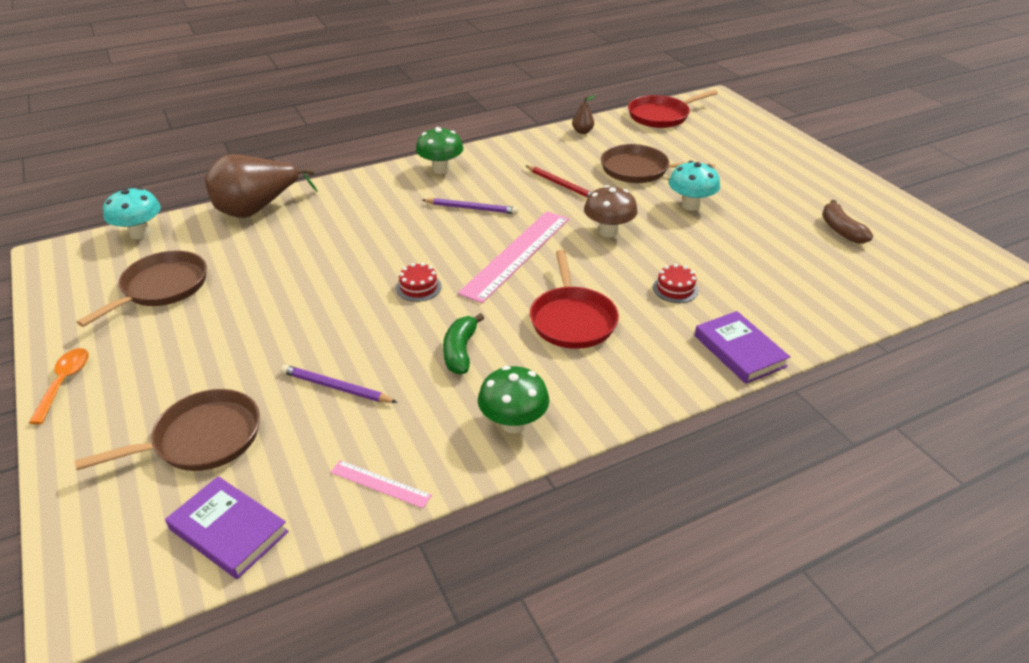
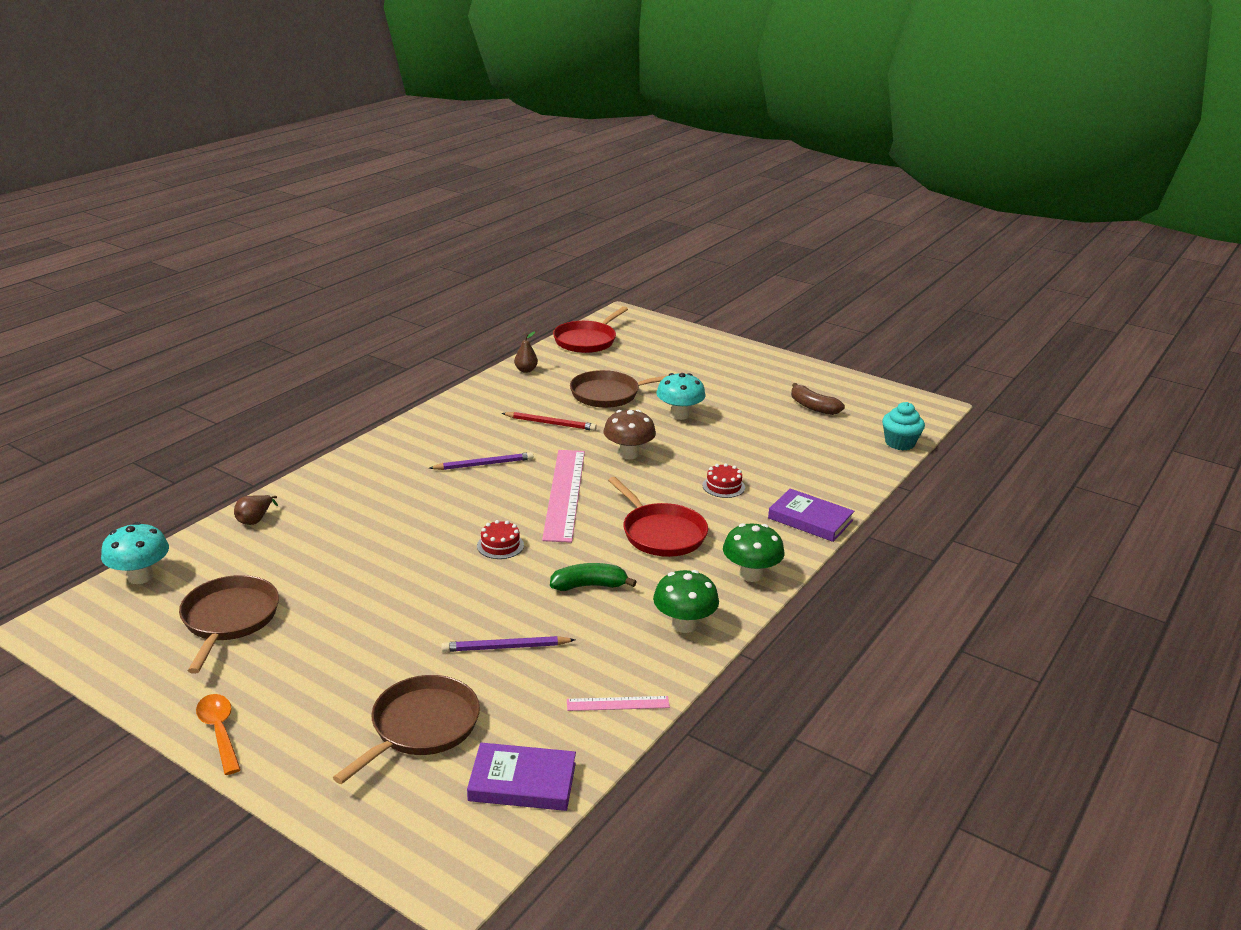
camera: 30 degrees left, 10 degrees down
brown pear [205,154,318,218] -> brown pear [234,495,278,525], size x0.42
green mushroom [416,127,463,174] -> green mushroom moved to [723,523,785,582]
green banana [443,313,484,374] -> green banana turned 105 degrees clockwise [550,563,636,591]
none -> turquoise cupcake [882,402,925,450]

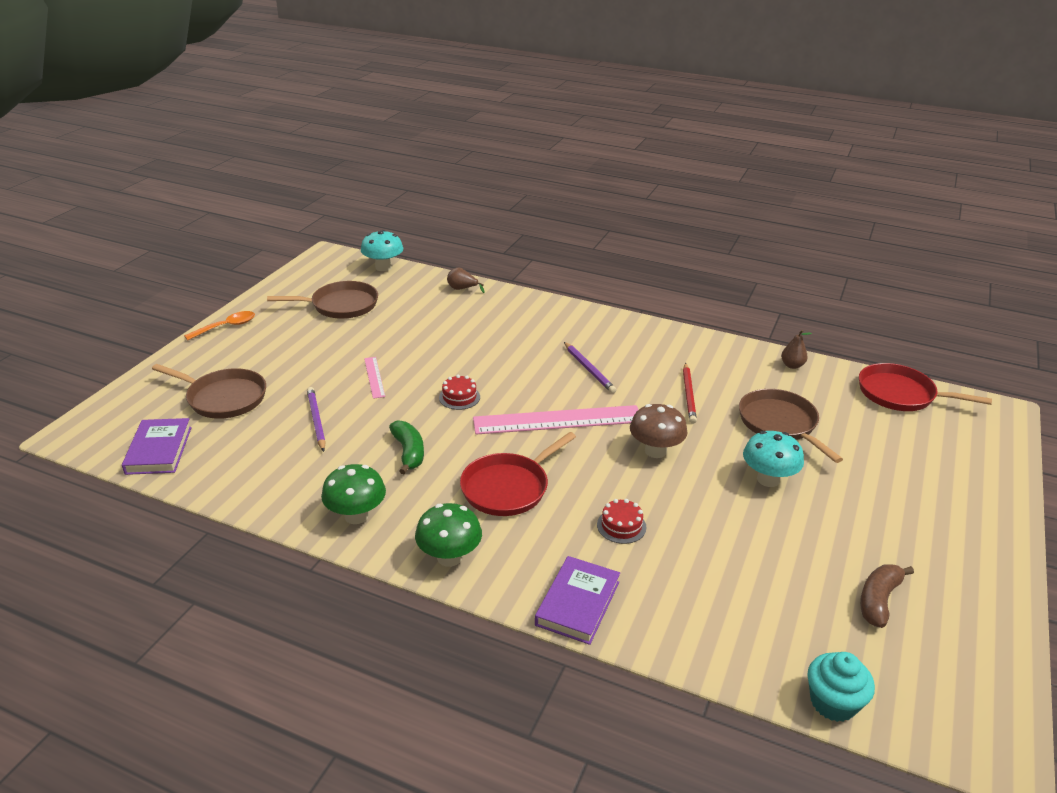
camera: 80 degrees right, 5 degrees up
pink ruler [567,696,670,711] -> pink ruler moved to [364,357,385,399]

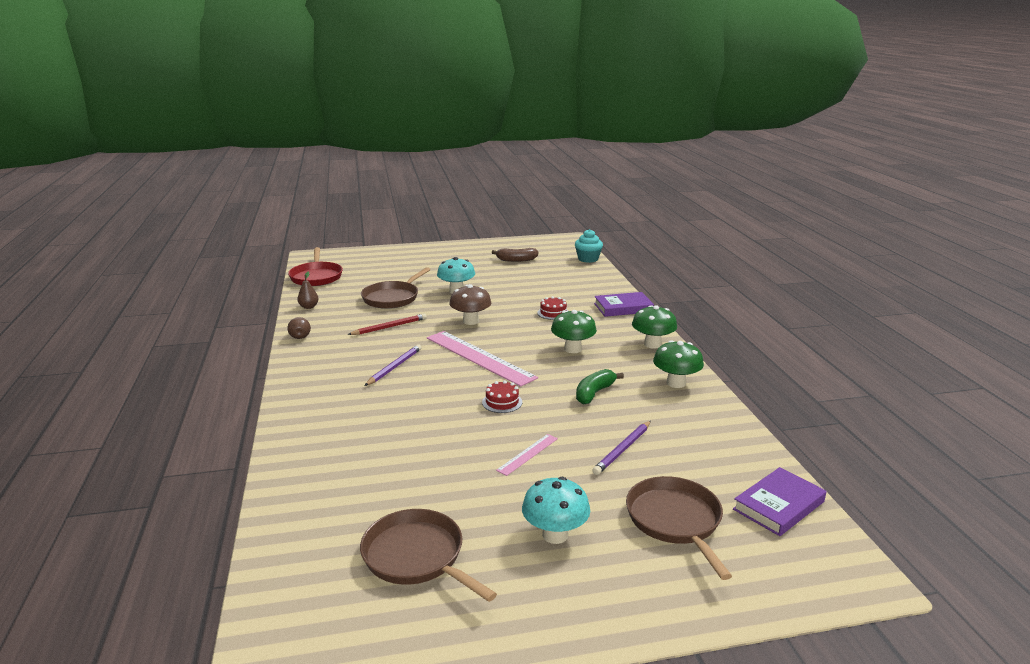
camera: 125 degrees left, 10 degrees down
orange spoon [184,311,255,340] -> none
turquoise mushroom [361,230,403,271] -> turquoise mushroom moved to [522,477,590,544]
brown pear [447,268,484,293] -> brown pear moved to [288,317,311,339]
red pan [460,432,576,516] -> green mushroom [551,310,597,353]

